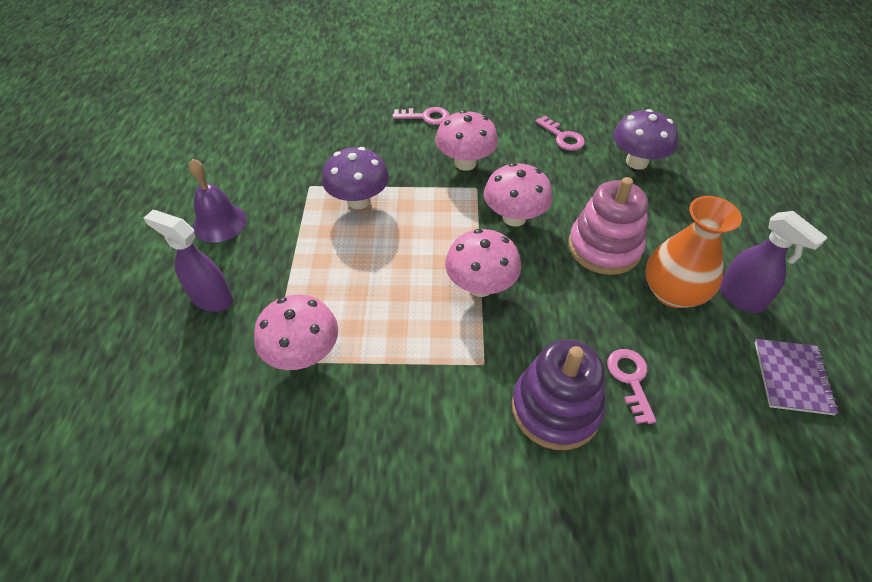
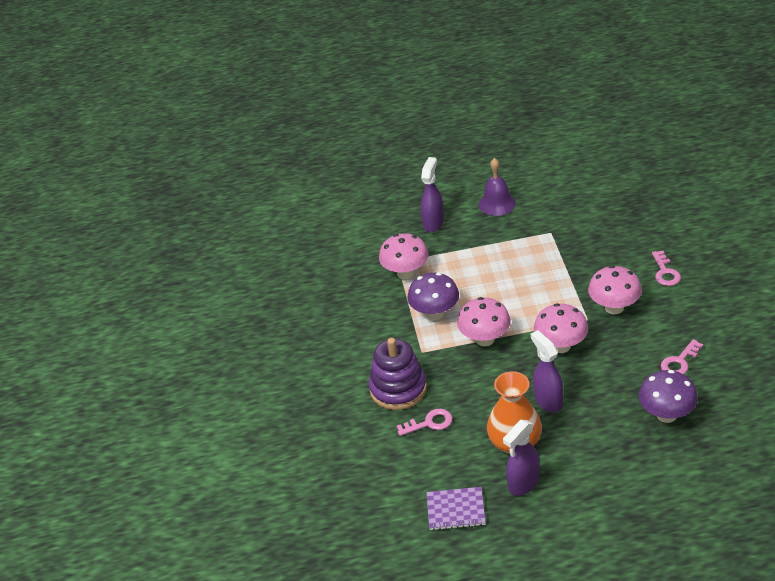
camera: 85 degrees right, 10 degrees down
purple mushroom [322,147,389,209] -> purple mushroom moved to [407,273,459,320]
pink stacking toy [568,177,648,275] -> purple spray bottle [531,330,563,412]

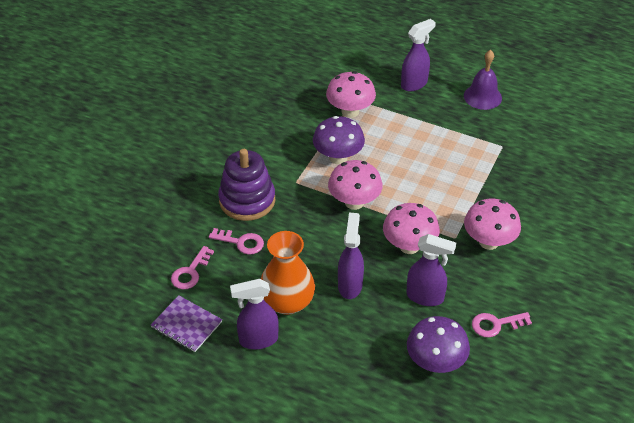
camera: 30 degrees right, 5 degrees up
pink key [652,251,681,286] -> pink key moved to [171,246,214,289]
none -> purple spray bottle [406,234,456,306]

